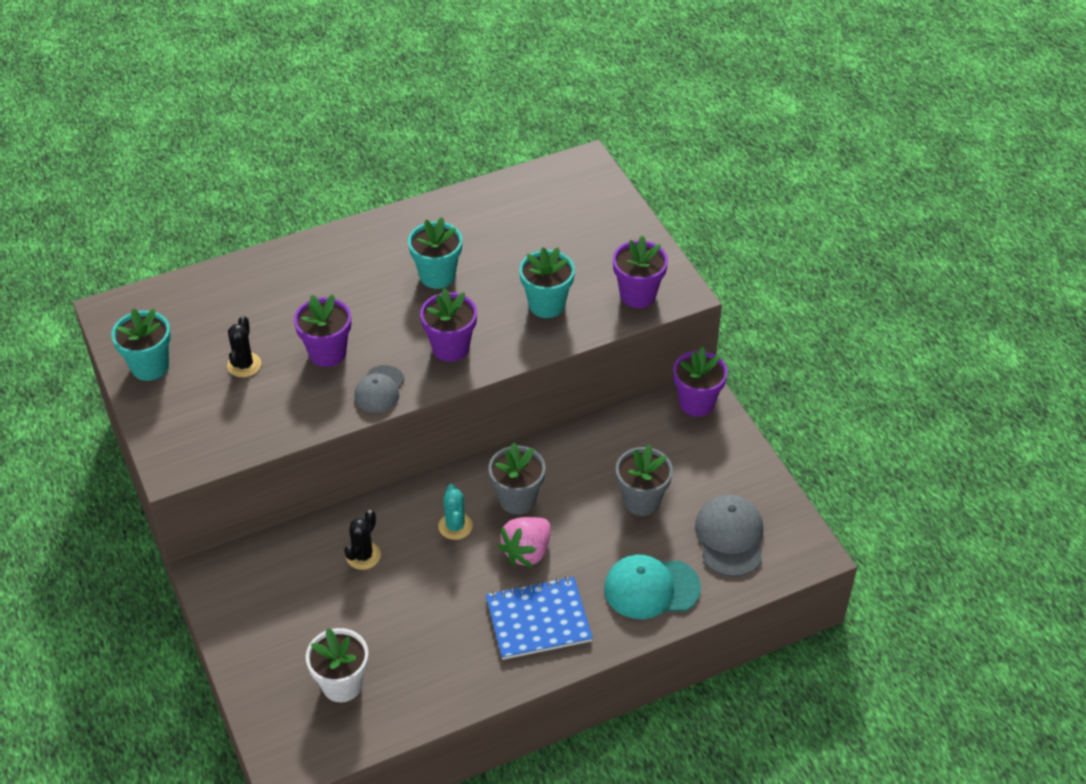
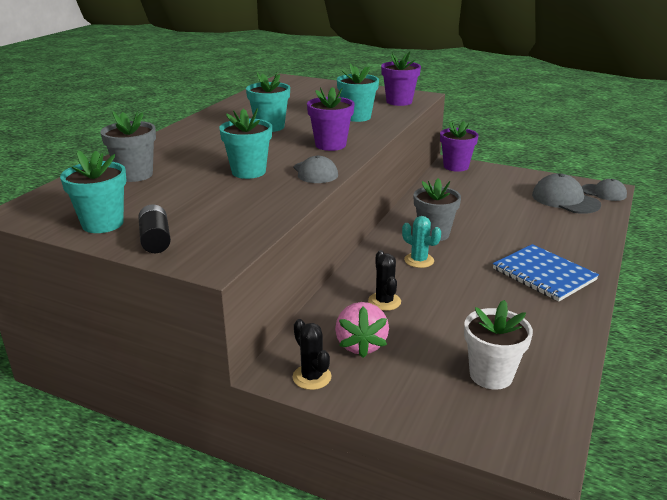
camera: 40 degrees left, 20 degrees down
black cactus [227,316,261,377] -> black cactus moved to [292,319,332,390]
purple flower pot [294,294,351,367] -> turquoise flower pot [219,108,272,179]
blue notebook [486,576,593,660] -> blue notebook turned 75 degrees counterclockwise [493,244,599,302]
pink strawberry [498,517,551,568] -> pink strawberry moved to [335,302,389,358]
turquoise cap [604,554,701,619] -> none
grey flower pot [616,444,673,516] -> grey flower pot moved to [100,111,156,182]
none -> black battery [138,204,171,253]
none -> grey cap [582,179,627,201]

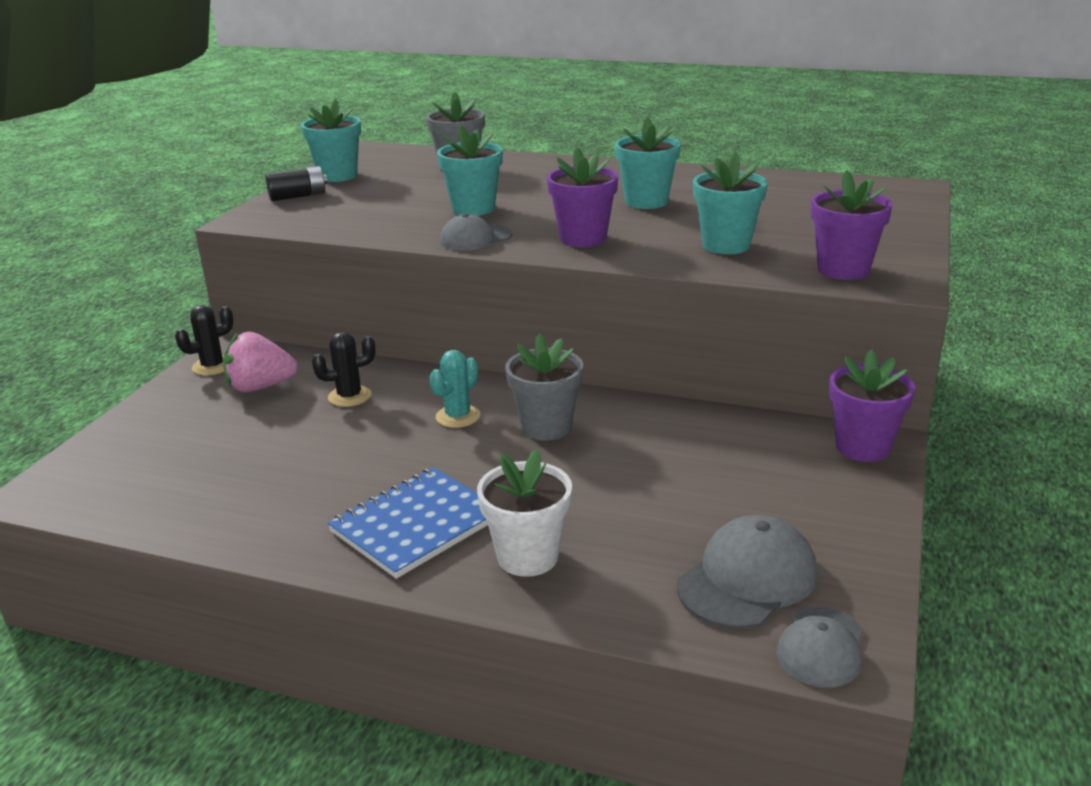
camera: 85 degrees right, 0 degrees up
white flower pot [464,300,533,390] -> white flower pot moved to [477,449,572,577]

